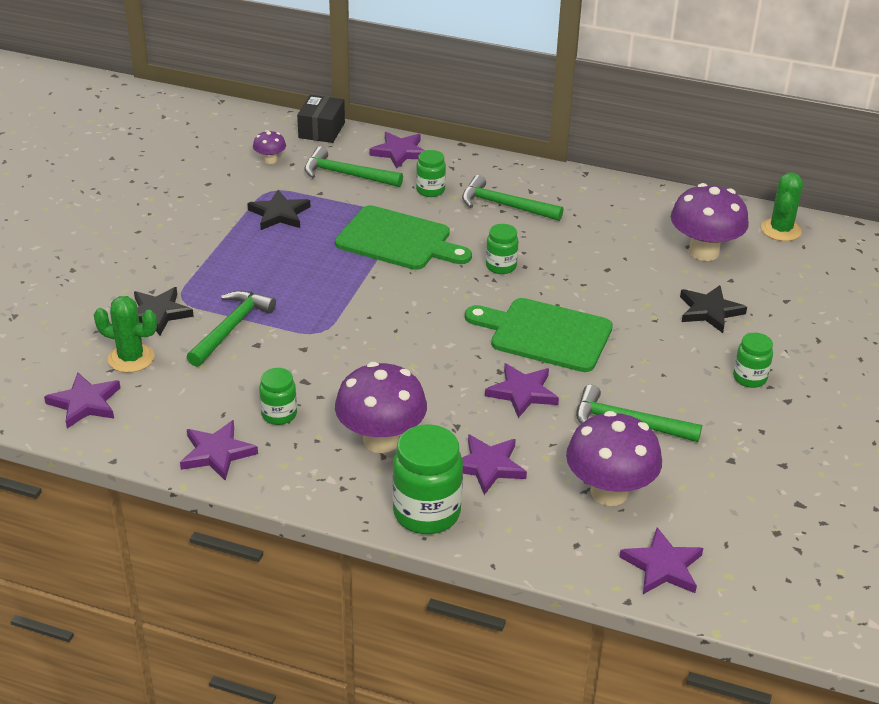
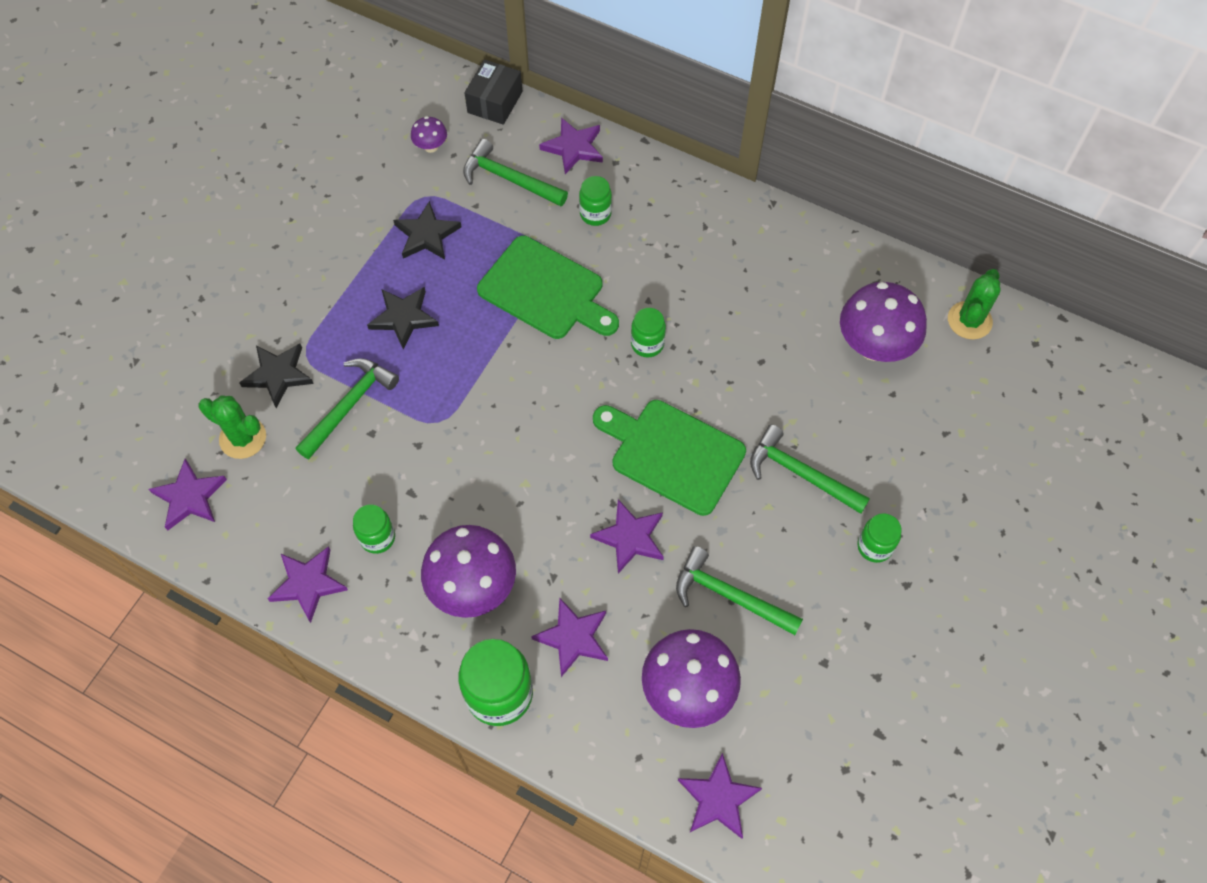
camera: 10 degrees right, 25 degrees up
green hammer [462,175,563,221] -> green hammer moved to [750,424,870,514]
black star [680,285,747,333] -> black star moved to [367,287,439,350]

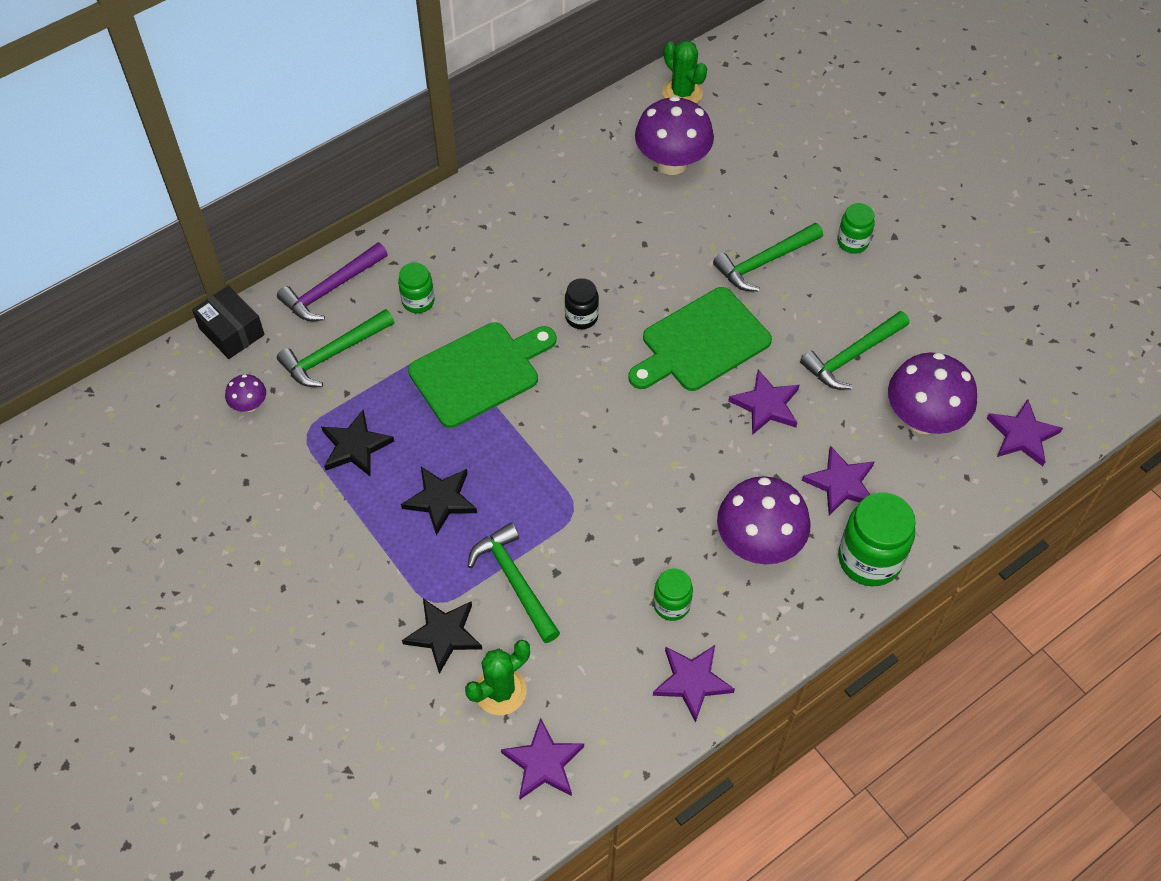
camera: 65 degrees left, 5 degrees down
purple star [539,117,603,174] -> purple hammer [277,242,388,321]
green jar [631,308,666,357] -> black jar [565,278,599,329]

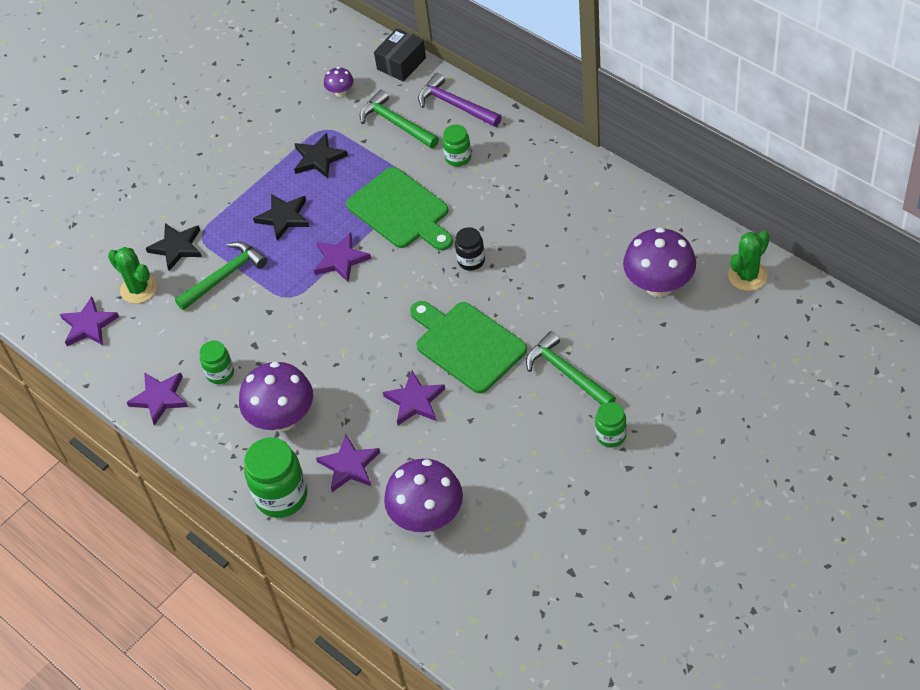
camera: 85 degrees right, 5 degrees down
green hammer [800,311,909,389] -> none
purple star [987,399,1063,466] -> purple star moved to [314,232,371,282]

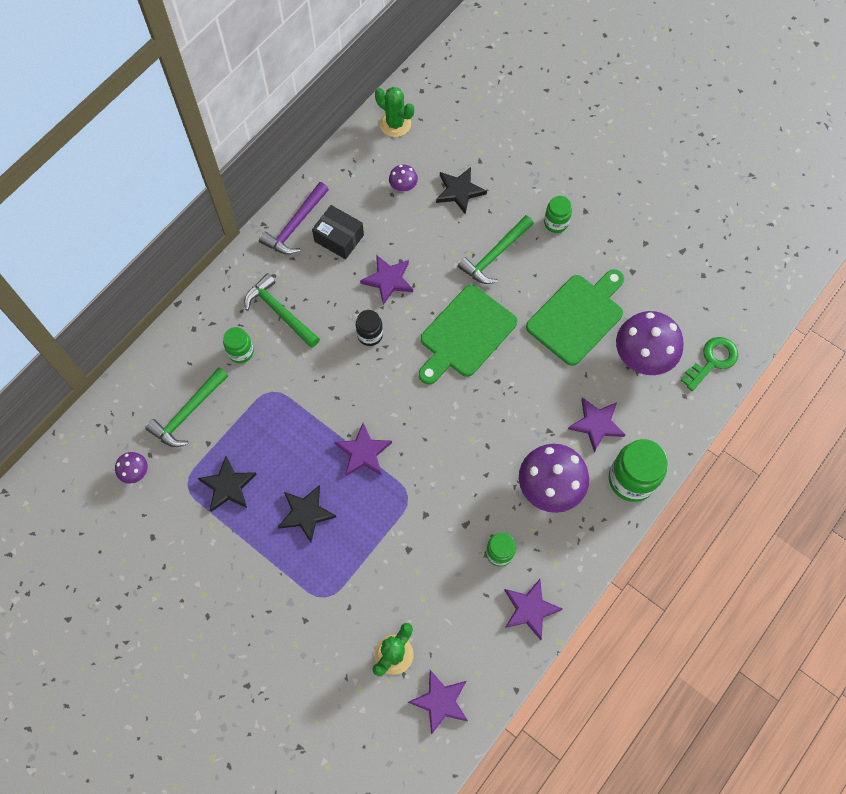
camera: 100 degrees left, 15 degrees up
black star [146,223,202,271] -> black star moved to [436,167,487,214]
green hammer [175,242,267,310] -> green hammer moved to [244,273,320,348]
green cutting board [346,167,453,251] -> green cutting board moved to [526,269,624,366]
black box [374,28,426,82] -> black box moved to [312,205,364,259]
purple star [383,371,445,425] -> purple star moved to [360,255,413,305]
purple hammer [418,73,501,127] -> purple hammer moved to [259,182,329,255]
purple mushroom [623,227,696,297] -> purple mushroom [389,165,418,192], size x0.47
none -> green key [681,337,738,391]

